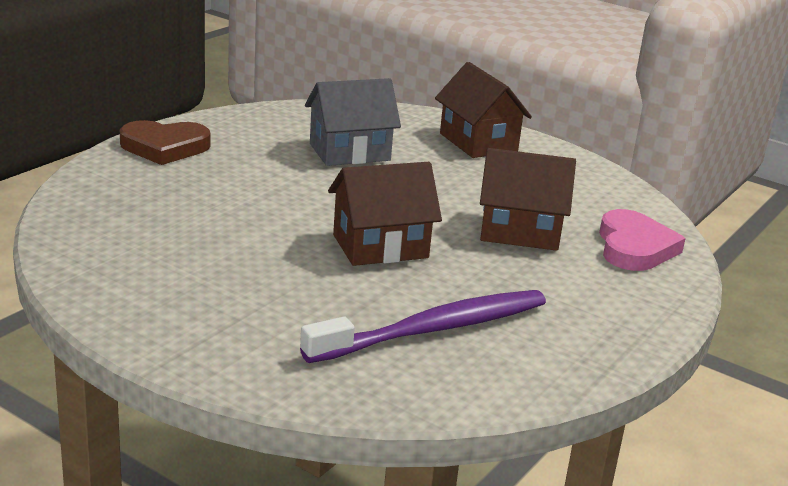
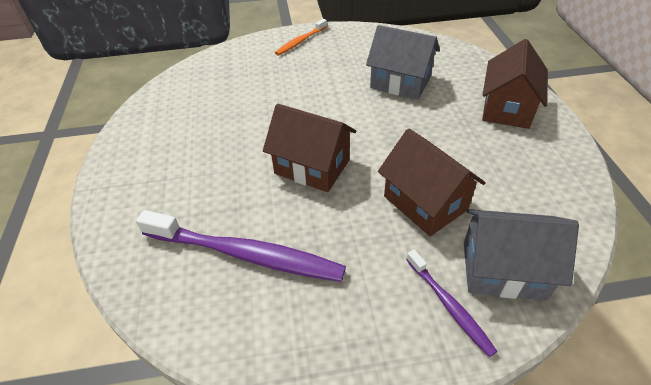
camera: 50 degrees right, 20 degrees up
brown heart [120,120,211,165] -> orange toothbrush [275,19,327,55]
pink heart [599,209,686,271] -> grey house [464,209,579,300]
none -> purple toothbrush [406,250,497,357]

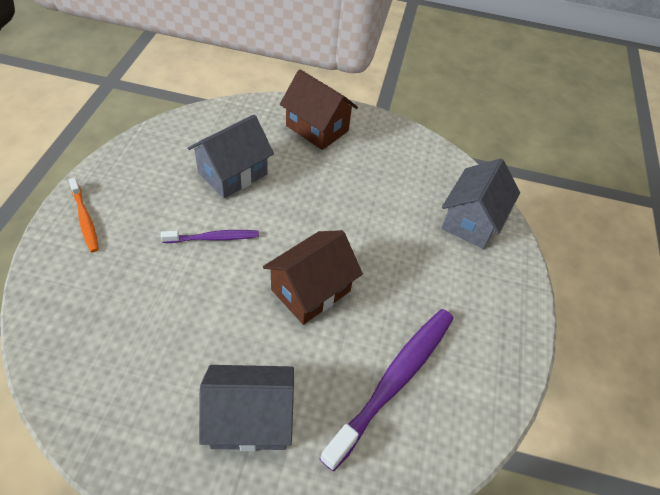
camera: 75 degrees left, 5 degrees up
brown house [378,128,486,236] -> none
purple toothbrush [406,250,497,357] -> purple toothbrush moved to [161,230,259,243]
none -> grey house [199,365,294,451]

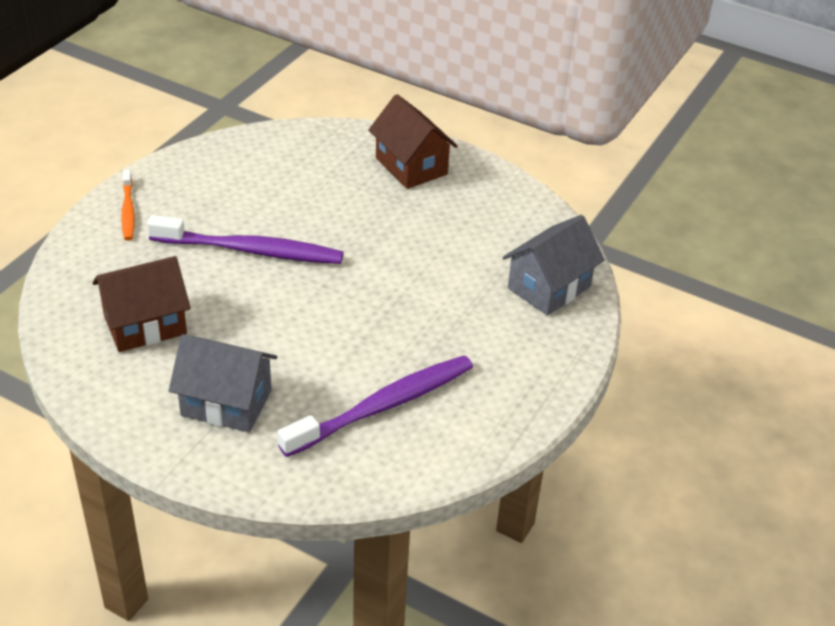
camera: 20 degrees right, 10 degrees down
purple toothbrush [161,230,259,243] -> purple toothbrush [147,215,344,264], size x1.89
grey house [188,114,274,198] -> none
brown house [263,230,363,325] -> brown house moved to [92,256,191,352]

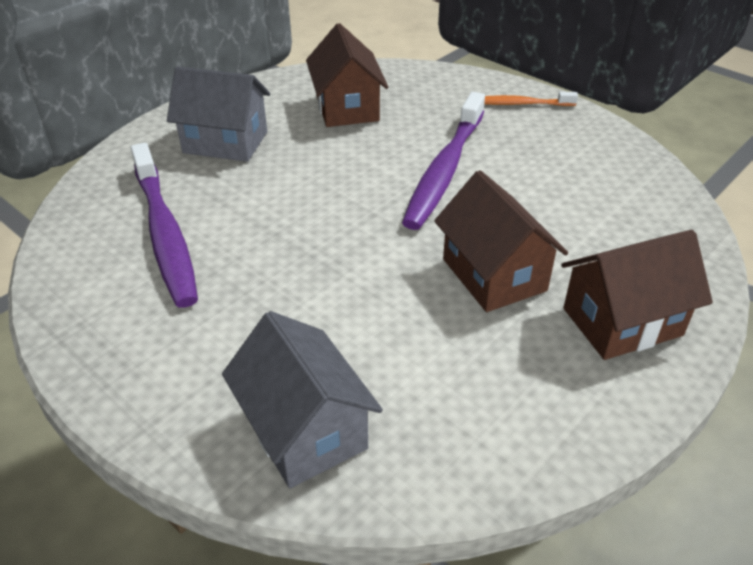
camera: 105 degrees right, 0 degrees up
grey house [169,334,277,432] -> grey house turned 75 degrees clockwise [167,67,270,162]
none -> brown house [434,170,568,312]

